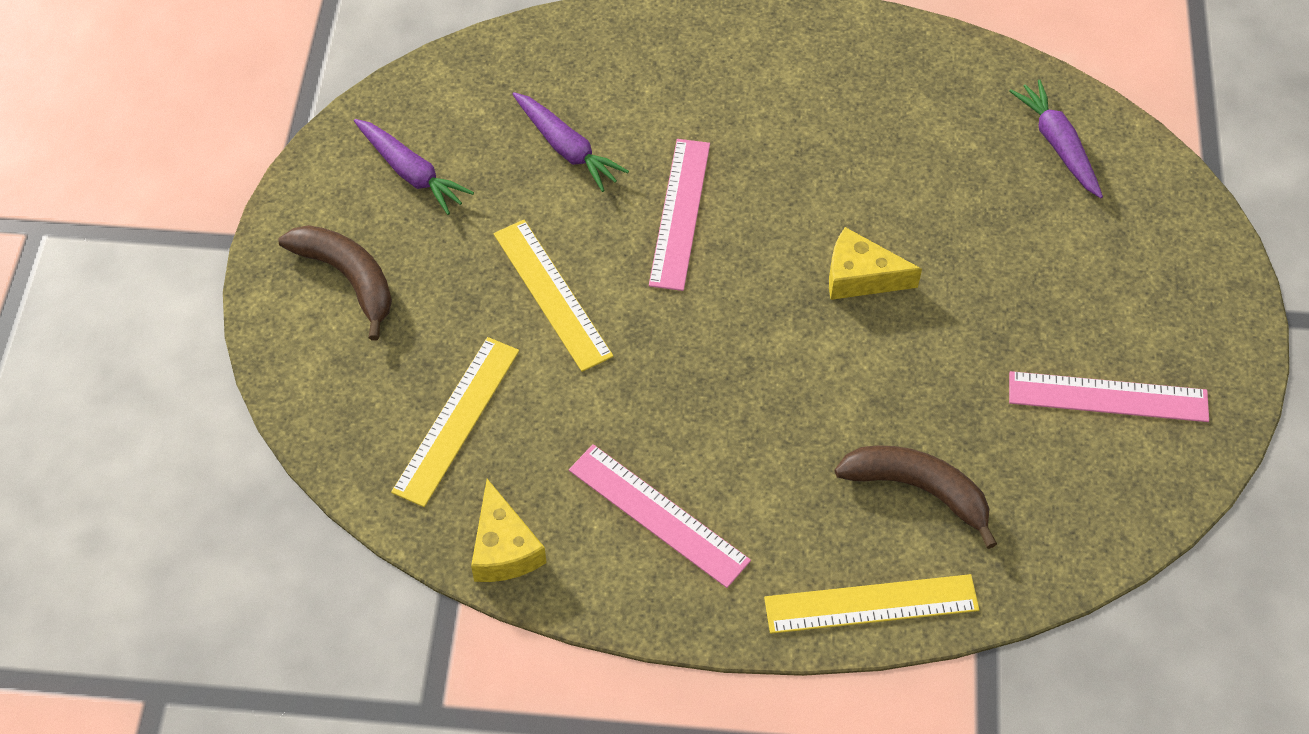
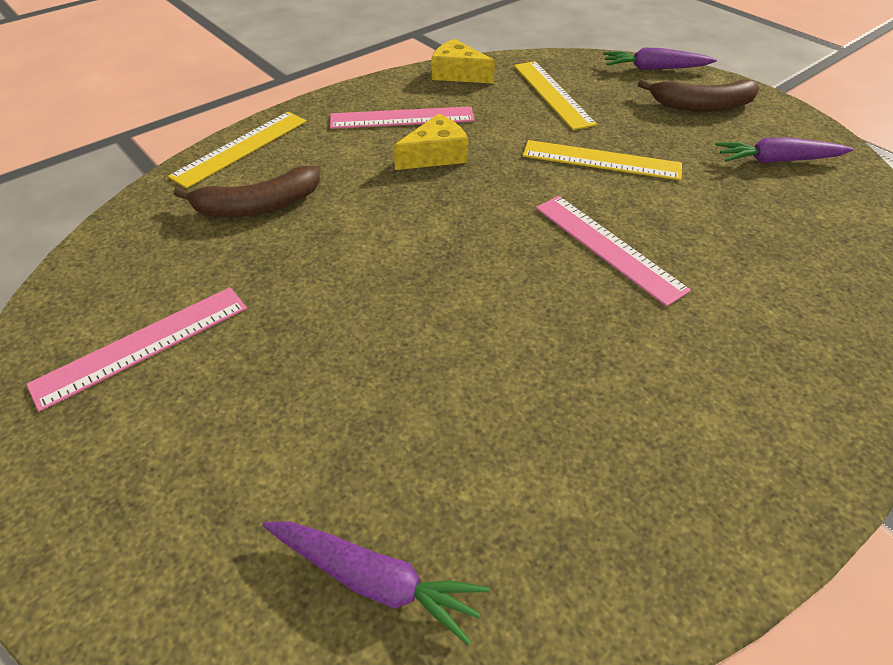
camera: 135 degrees right, 10 degrees down
purple carrot [512,92,629,192] -> purple carrot moved to [603,48,717,70]
yellow cheese [829,227,922,300] -> yellow cheese moved to [393,114,468,170]

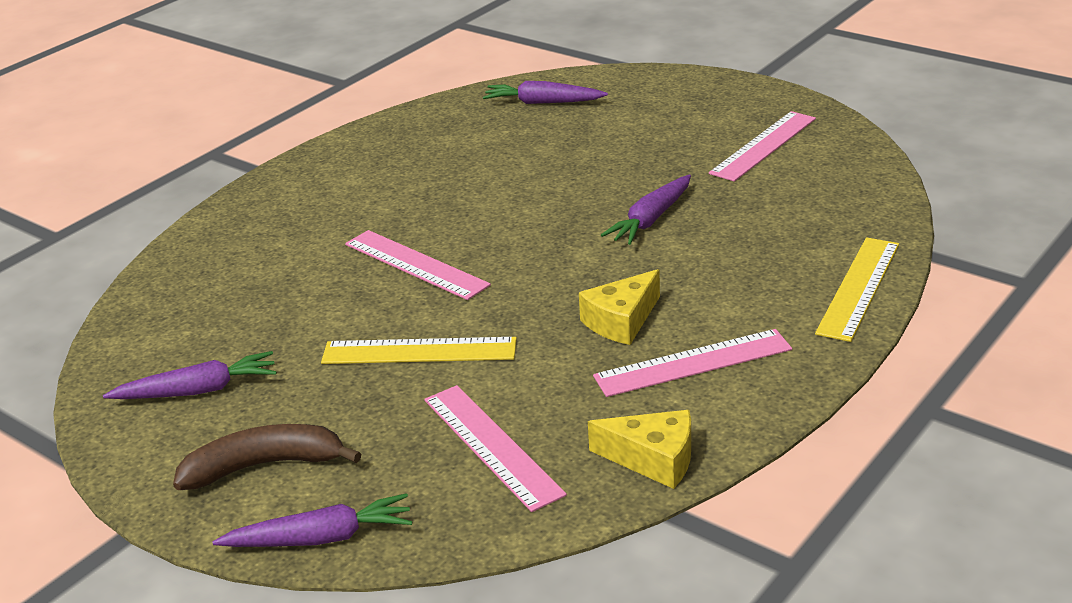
camera: 170 degrees right, 15 degrees down
brown banana [174,166,320,217] -> none
yellow ruler [514,61,597,130] -> pink ruler [424,385,567,512]
none -> purple carrot [601,174,691,245]

